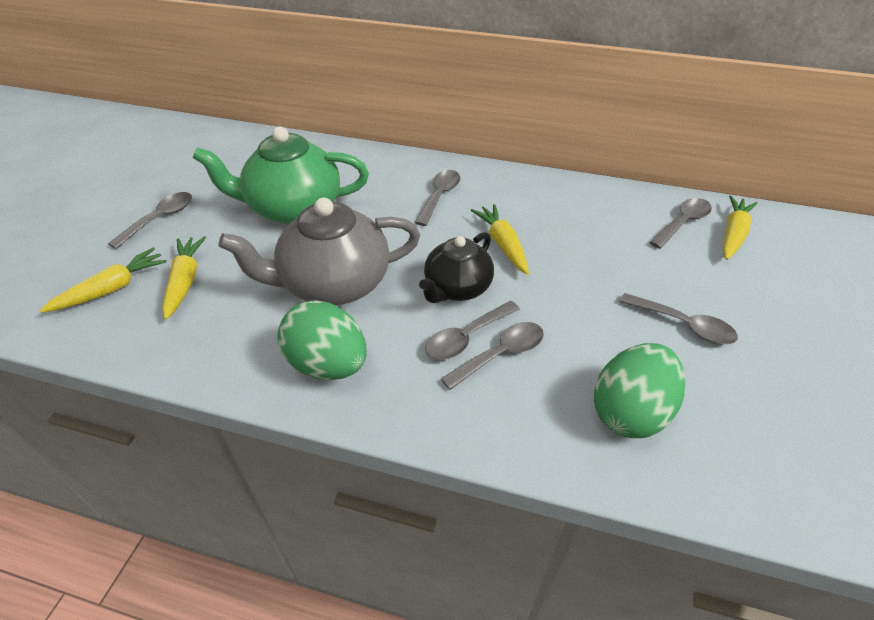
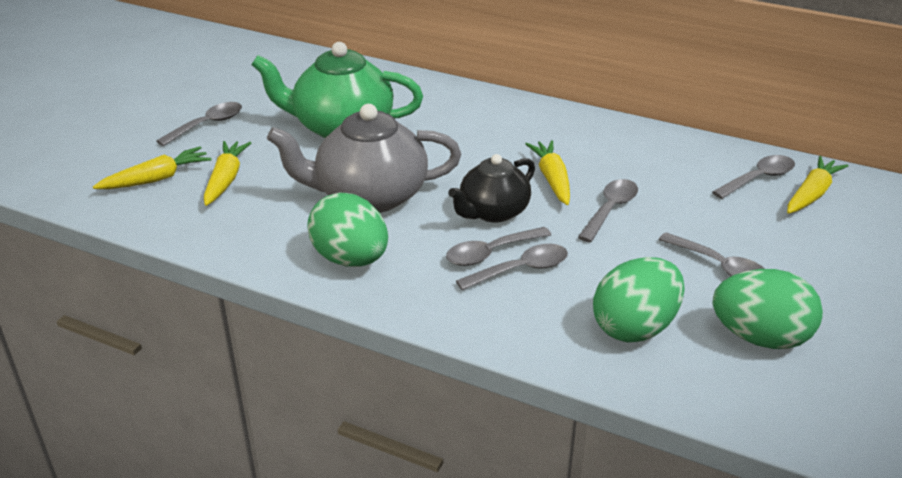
camera: 10 degrees right, 10 degrees down
grey spoon [415,170,460,226] -> grey spoon moved to [578,179,638,243]
none -> green egg [713,269,823,349]

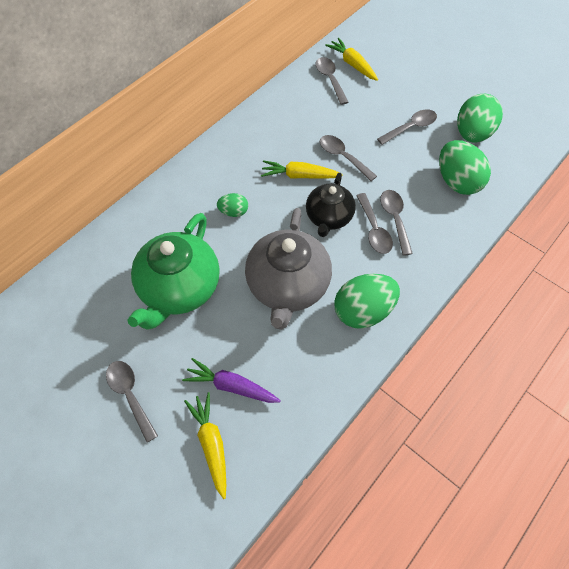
camera: 75 degrees left, 25 degrees up
yellow carrot [204,141,251,206] -> purple carrot [182,358,281,403]
black teapot [448,154,535,223] -> black teapot turned 45 degrees clockwise [306,173,356,237]
none -> green egg [217,193,248,217]

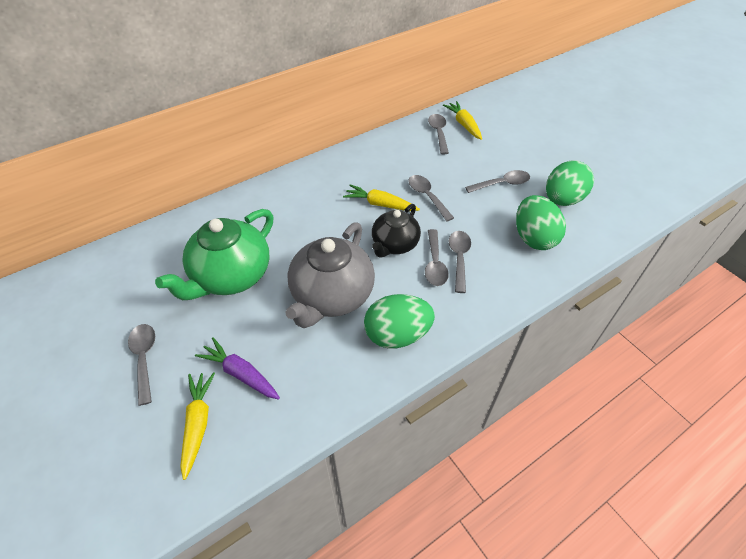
camera: 15 degrees right, 10 degrees down
green egg [217,193,248,217] -> none

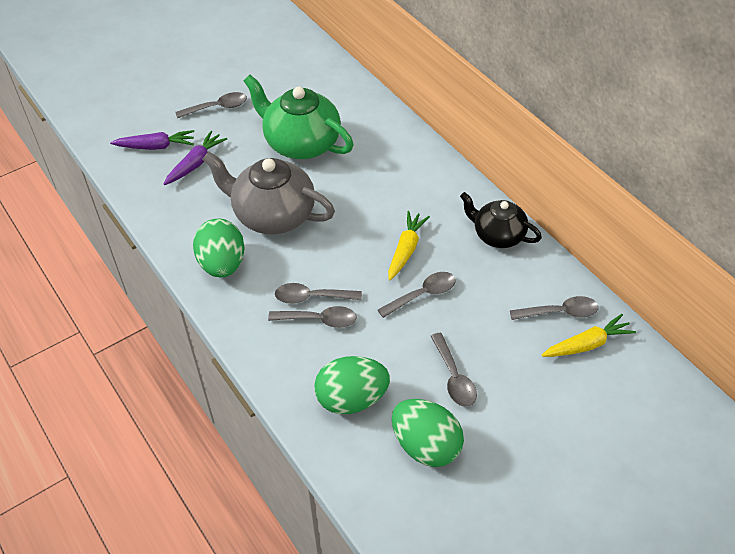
camera: 90 degrees right, 0 degrees up
yellow carrot [180,372,215,480] -> purple carrot [110,130,194,150]
black teapot [372,204,421,258] -> black teapot moved to [460,192,542,248]

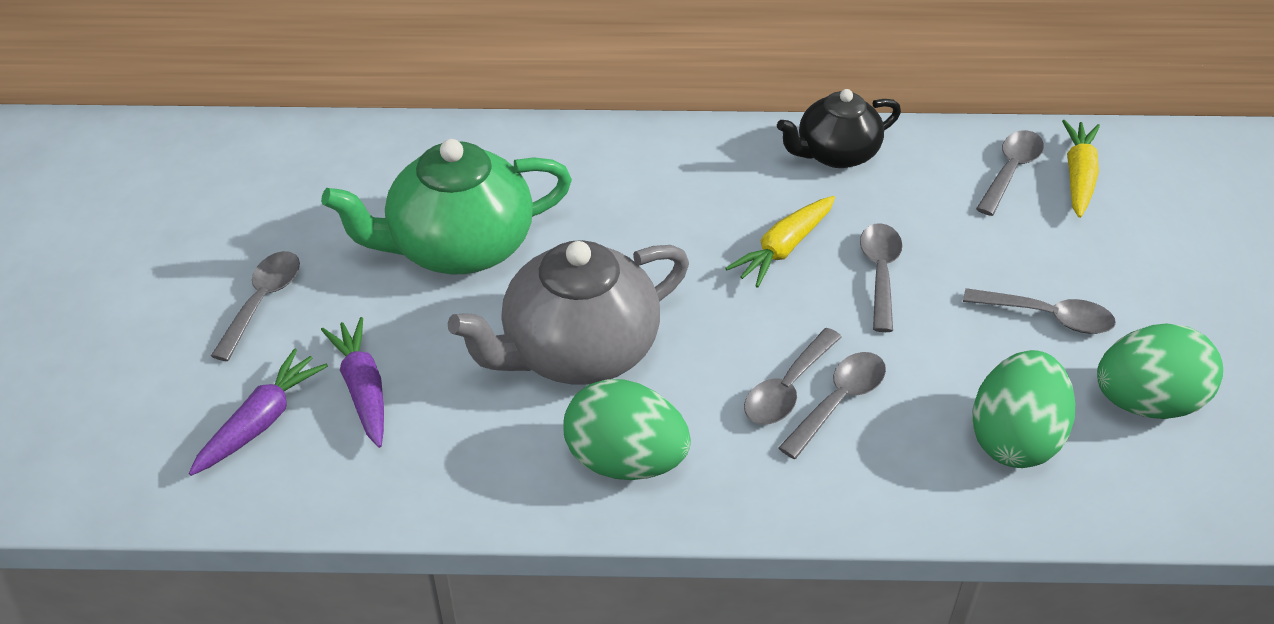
camera: 55 degrees left, 5 degrees down
yellow carrot [388,211,430,281] -> yellow carrot turned 105 degrees counterclockwise [726,196,835,288]

